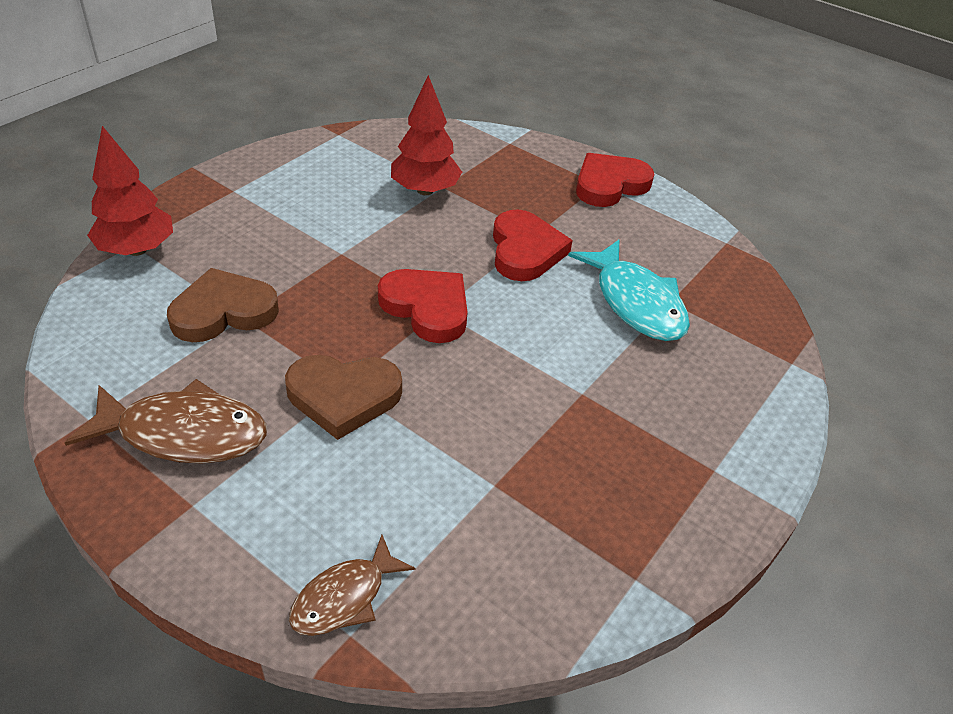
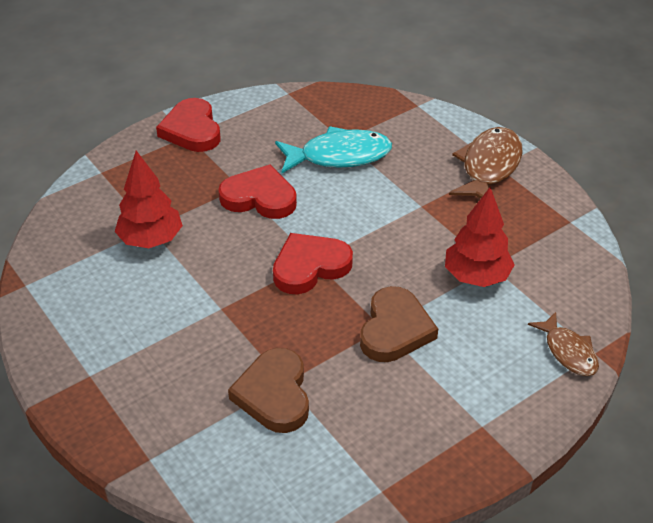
camera: 70 degrees left, 0 degrees up
brown fish [64,379,267,464] -> brown fish moved to [449,127,523,199]
red tree [87,126,173,256] -> red tree moved to [445,187,515,287]

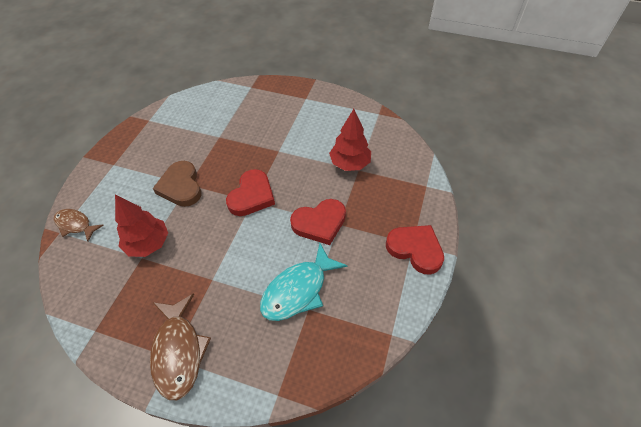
camera: 145 degrees right, 10 degrees up
brown heart [228,348,309,433] -> none

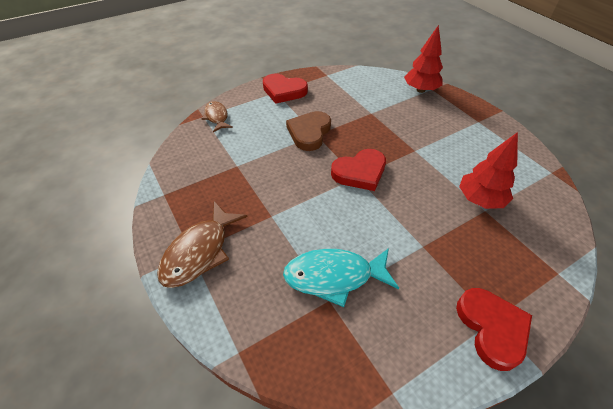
camera: 40 degrees right, 5 degrees down
red tree [115,195,168,257] -> red tree moved to [404,25,443,93]
red heart [290,199,346,245] -> red heart moved to [263,74,308,104]

